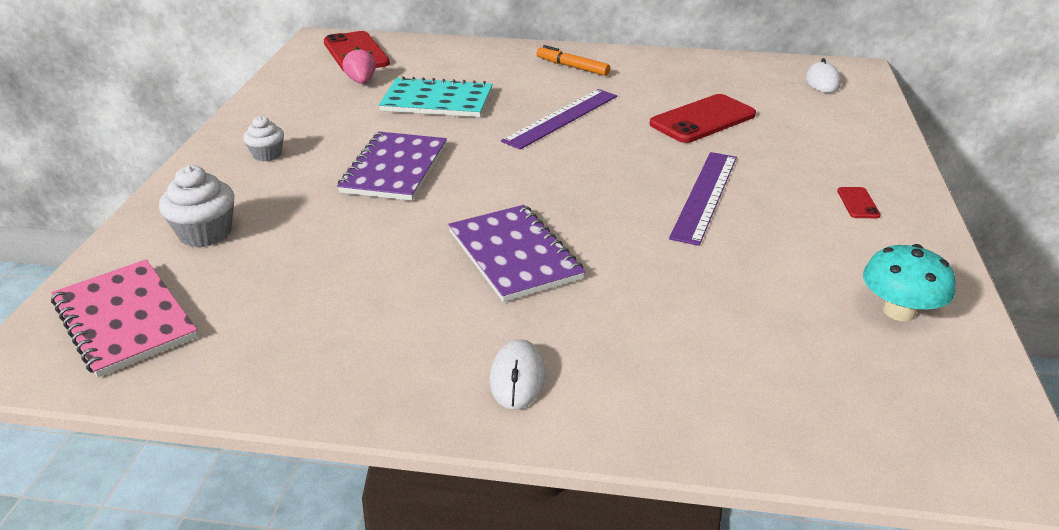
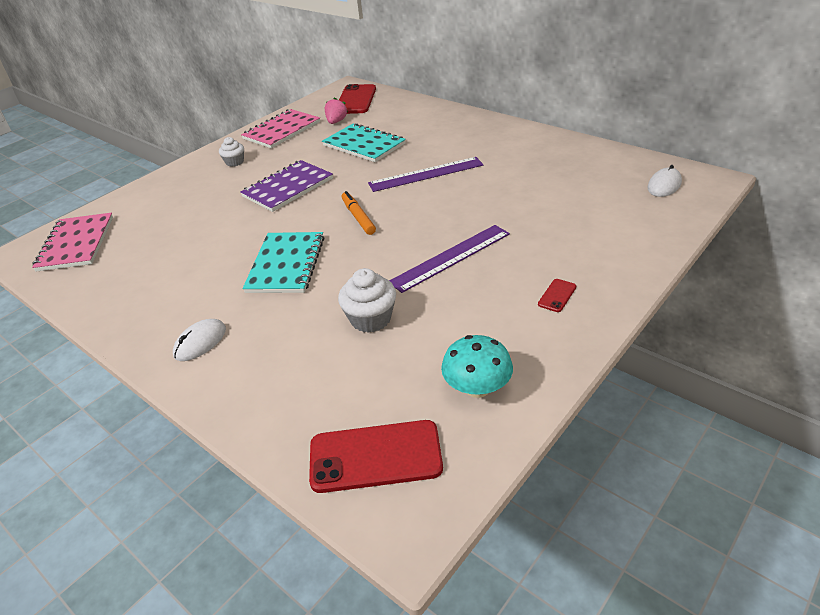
camera: 35 degrees right, 5 degrees up
white cupcake [159,166,234,247] -> white cupcake moved to [338,268,396,333]
purple notebook [448,205,585,302] -> turquoise notebook [243,232,324,293]
orange marker [536,45,610,76] -> orange marker moved to [342,191,376,235]
red phone [650,94,756,143] -> red phone moved to [309,420,443,493]
none -> pink notebook [241,109,320,148]

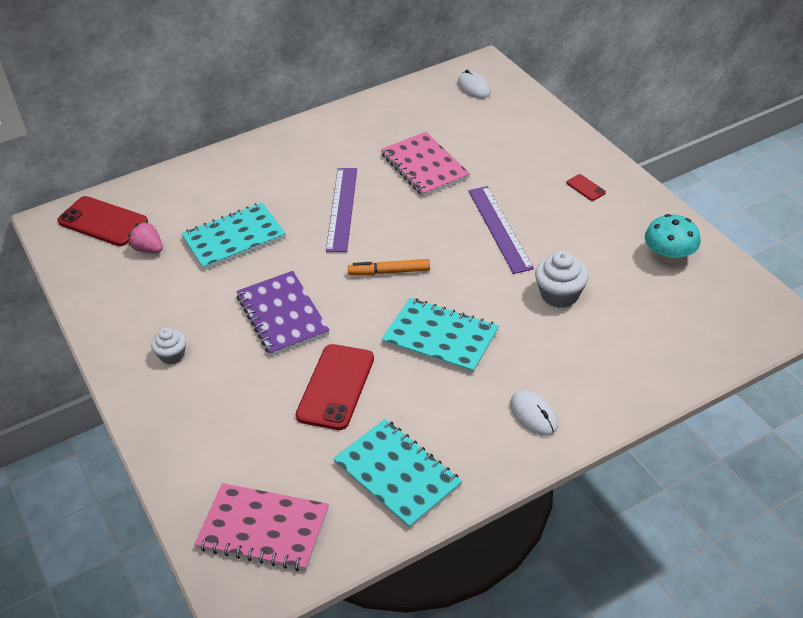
camera: 70 degrees left, 5 degrees up
pink notebook [241,109,320,148] -> pink notebook moved to [381,132,470,197]
red phone [309,420,443,493] -> red phone moved to [296,344,374,430]
none -> turquoise notebook [333,419,462,529]

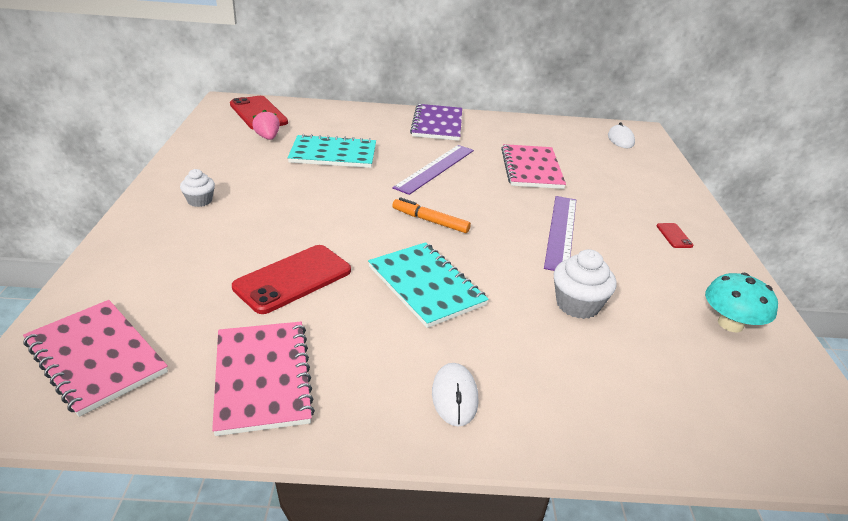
camera: 25 degrees right, 10 degrees down
purple notebook [236,271,330,356] -> purple notebook moved to [410,104,462,141]
turquoise notebook [333,419,462,529] -> pink notebook [212,322,315,436]

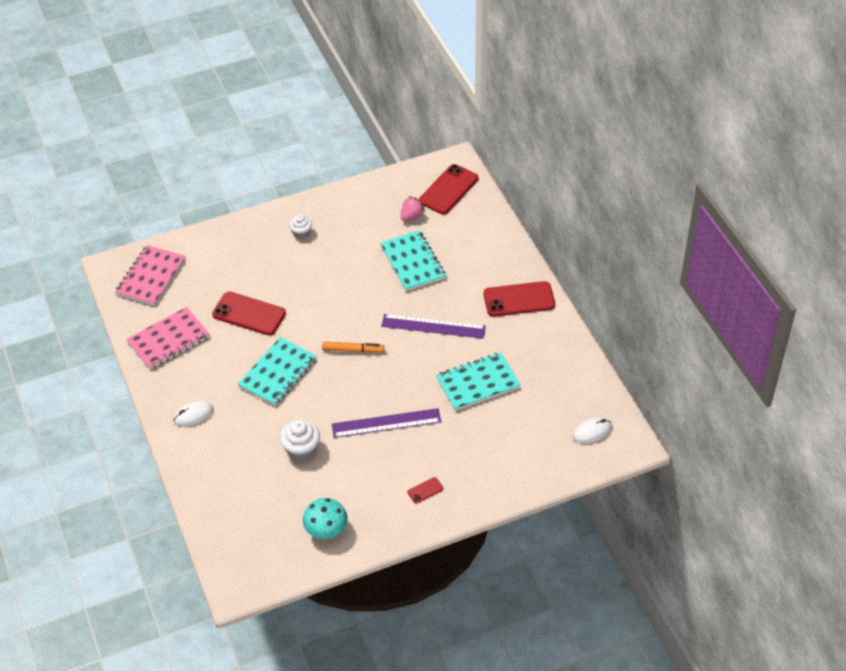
camera: 70 degrees right, 15 degrees up
orange marker [392,197,471,233] -> orange marker turned 90 degrees clockwise [322,342,384,353]
purple notebook [410,104,462,141] -> red phone [483,281,555,316]
pink notebook [501,144,566,189] -> turquoise notebook [436,352,521,411]

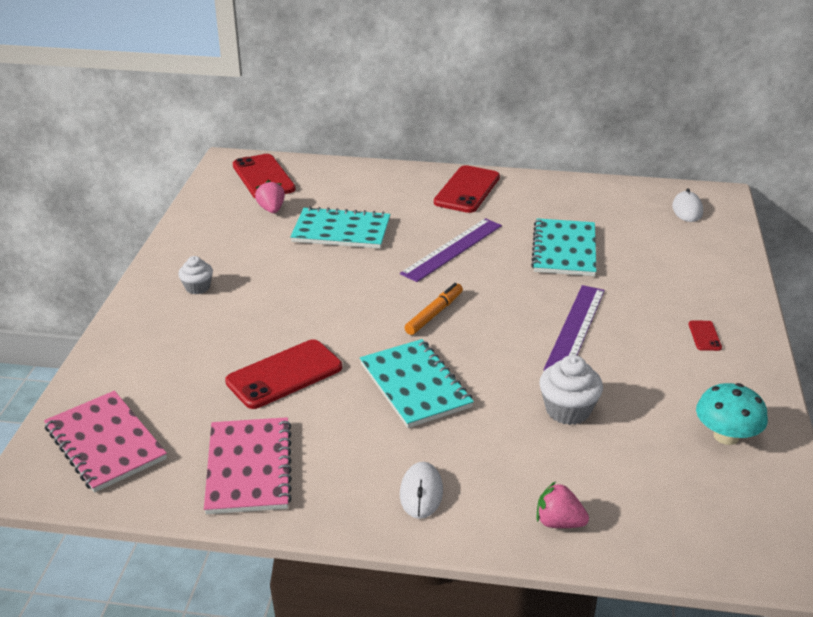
camera: 60 degrees left, 15 degrees down
none -> pink strawberry [537,481,589,528]

